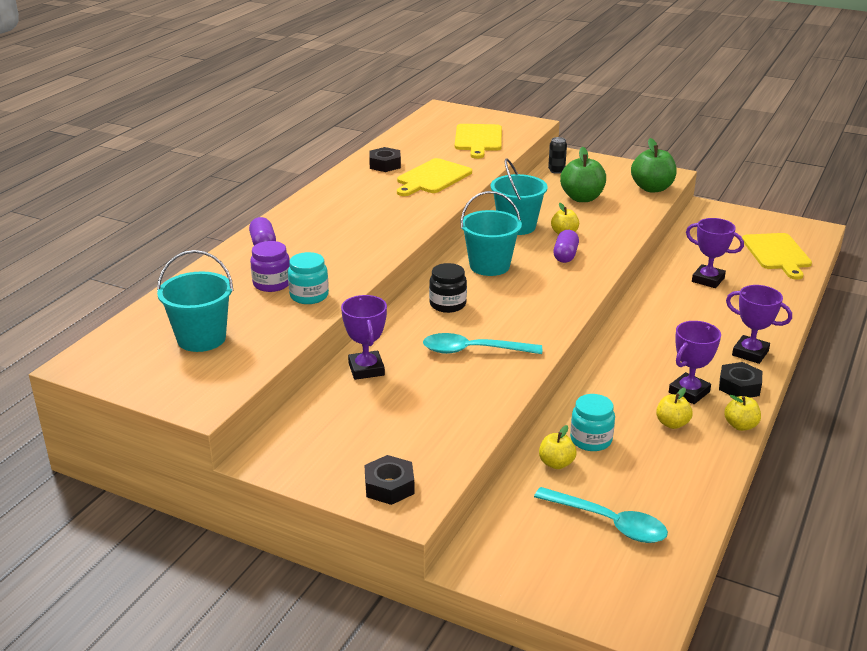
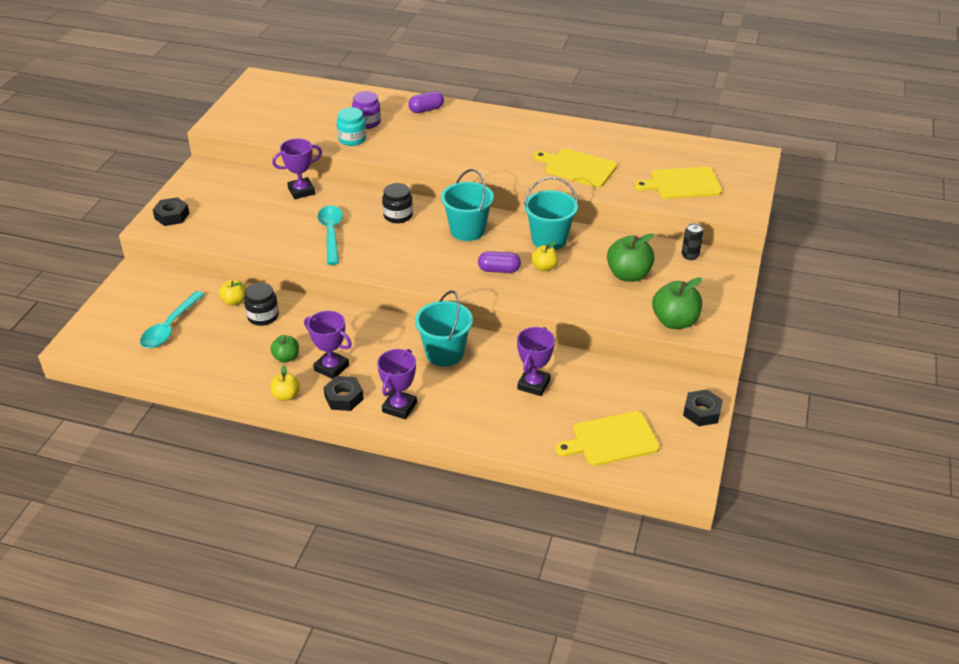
camera: 80 degrees right, 10 degrees up
turquoise bucket [157,250,234,352] -> turquoise bucket moved to [415,291,473,366]
black nut [369,147,401,172] -> black nut moved to [683,389,723,426]
turquoise jar [570,394,615,451] -> black jar [244,283,279,326]
yellow apple [656,388,693,429] -> green apple [270,335,299,363]

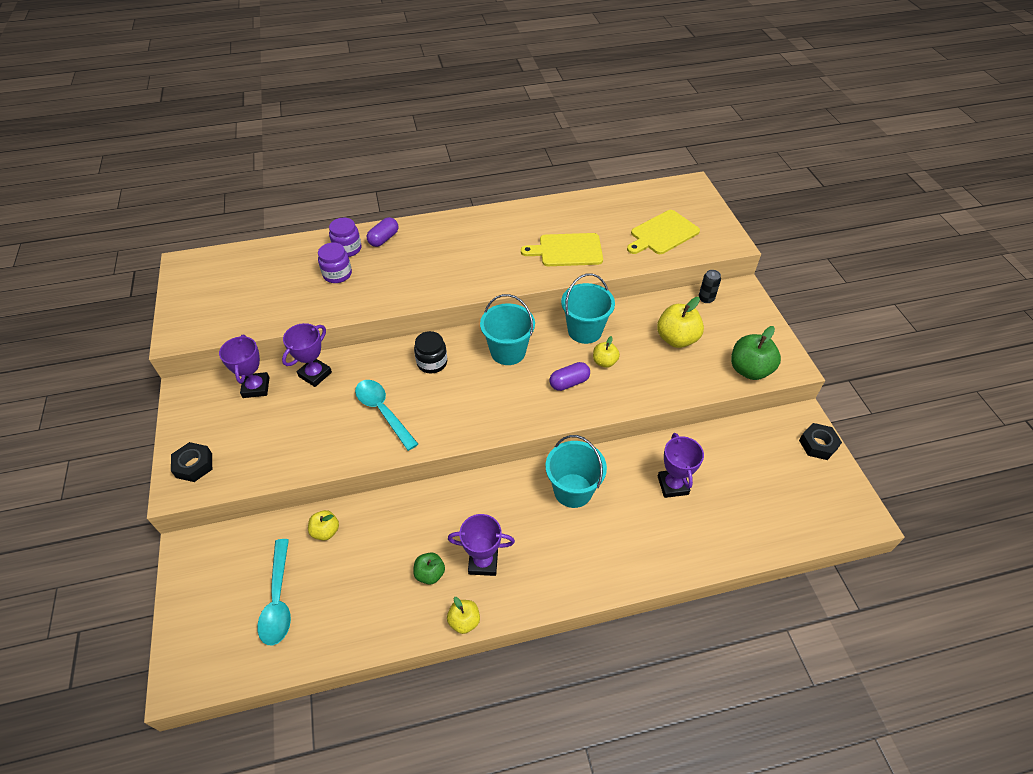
camera: 30 degrees left, 10 degrees up
black jar [244,283,279,326] -> none
black nut [323,376,364,411] -> none
turquoise jar [337,107,366,146] -> none
purple trophy [377,349,417,420] -> purple trophy moved to [219,335,270,398]
yellow cutting board [555,411,660,466] -> none
green apple [607,233,655,282] -> yellow apple [657,297,704,348]
none -> purple jar [329,218,362,257]

